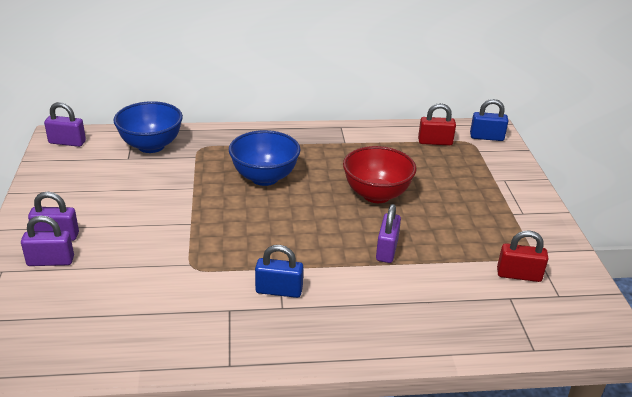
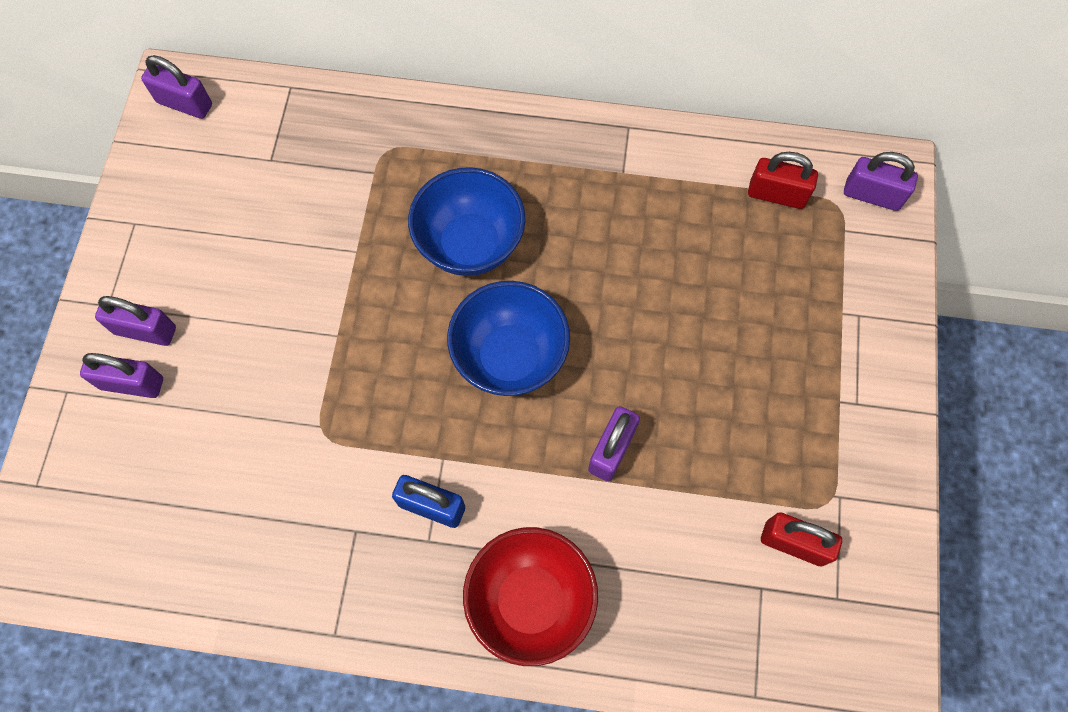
camera: 15 degrees right, 35 degrees up
blue bowl [113,101,183,153] -> blue bowl moved to [447,281,570,396]
red bowl [343,146,416,203] -> red bowl moved to [463,527,598,666]
blue padlock [470,99,508,141] -> purple padlock [844,152,918,211]

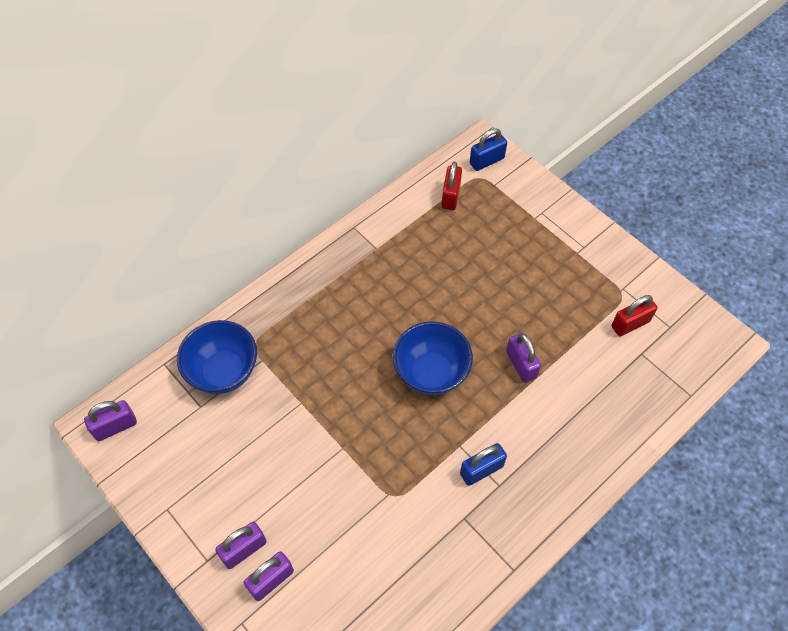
camera: 50 degrees left, 10 degrees down
blue bowl [408,167,526,276] -> blue bowl moved to [177,320,257,394]
red bowl [463,527,598,666] -> none
red padlock [748,152,818,209] -> red padlock turned 45 degrees counterclockwise [441,162,462,210]
purple padlock [844,152,918,211] -> blue padlock [470,128,507,171]

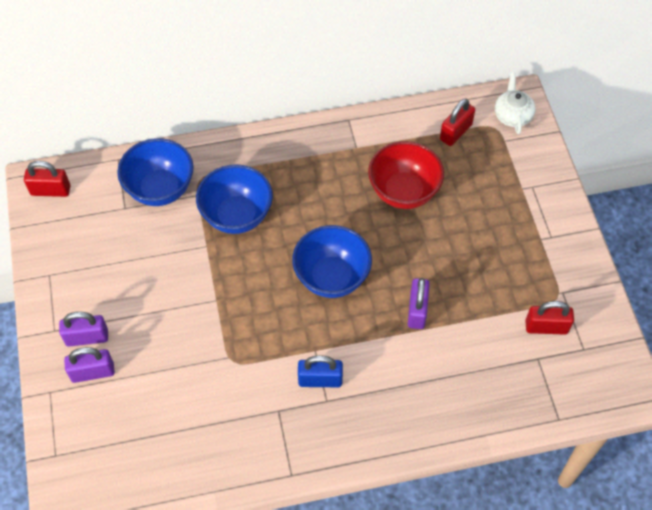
camera: 30 degrees right, 0 degrees up
purple padlock [84,400,137,441] -> red padlock [24,161,70,197]
blue padlock [470,128,507,171] -> white teapot [495,72,535,134]
none -> blue bowl [196,164,273,234]
none -> red bowl [368,141,444,209]

